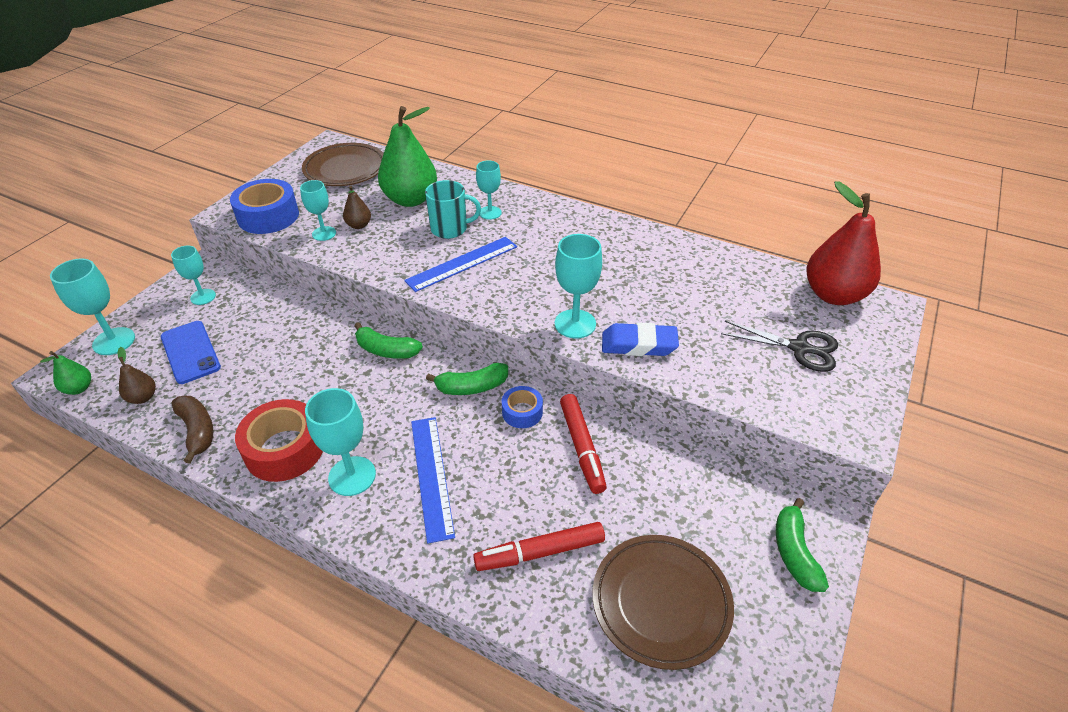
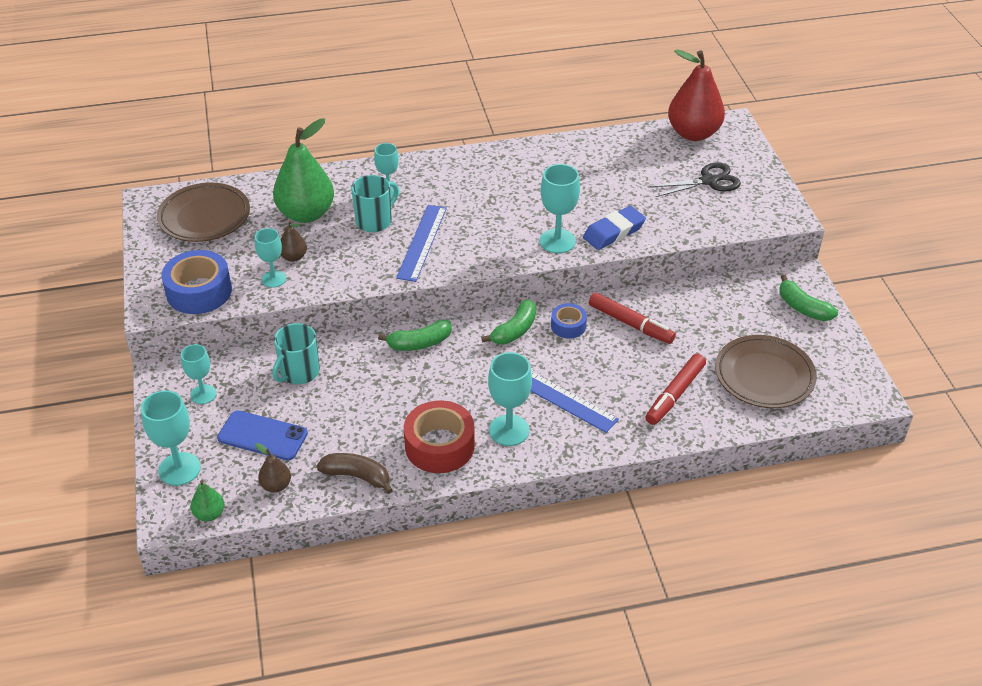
camera: 40 degrees left, 0 degrees up
none -> turquoise mug [272,323,320,384]

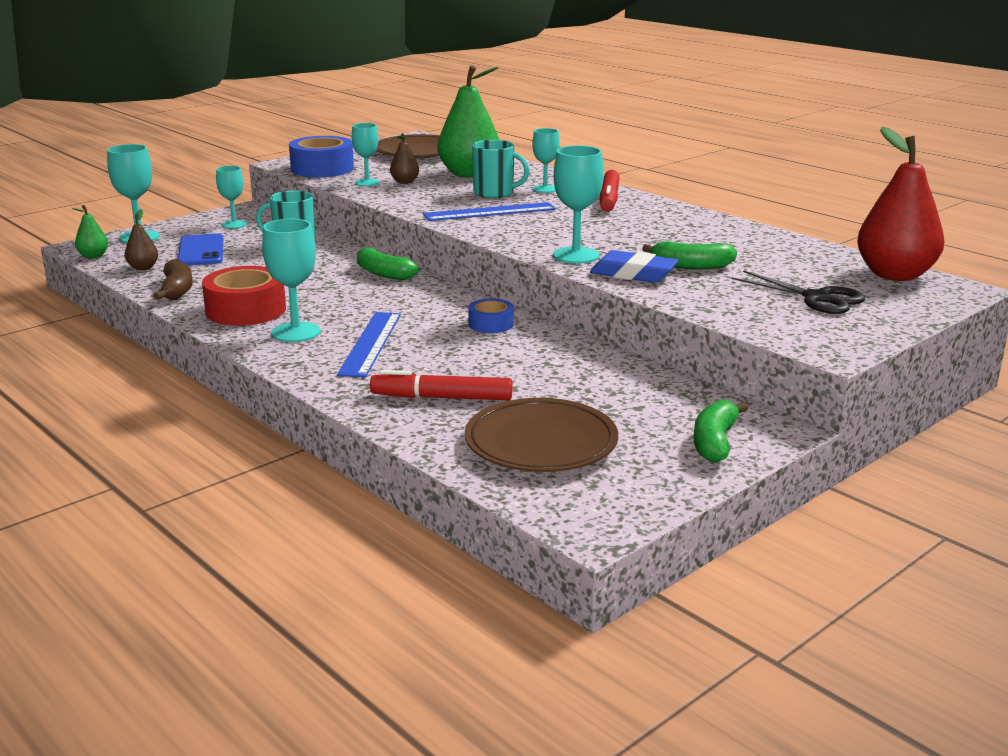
camera: 60 degrees right, 20 degrees down
green banana [481,299,536,344] -> green banana moved to [642,241,737,269]
red marker [589,292,676,344] -> red marker moved to [600,170,620,211]

